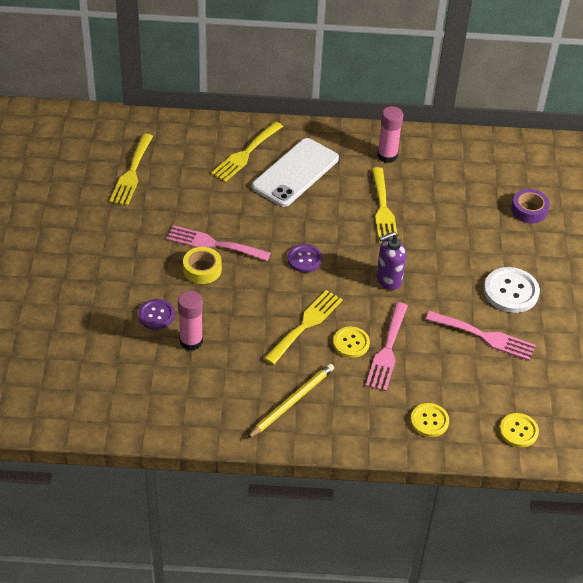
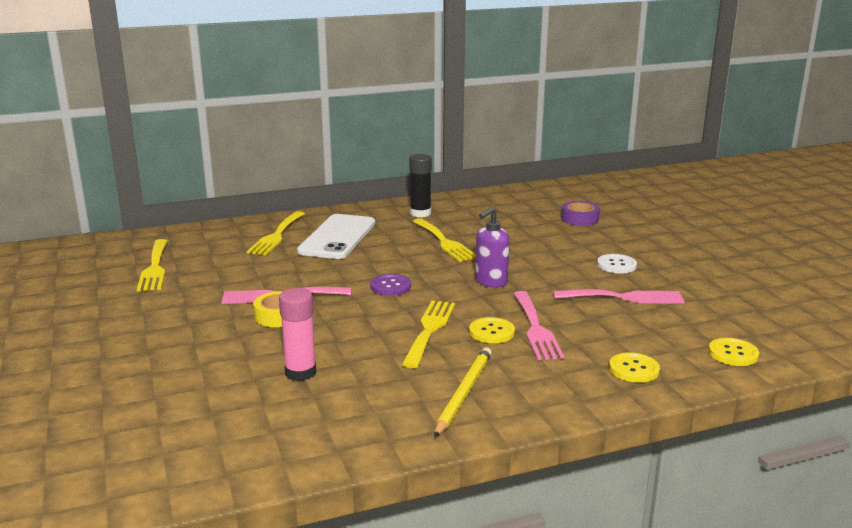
camera: 20 degrees left, 25 degrees down
purple button [138,299,175,330] -> none
pink glue stick [377,106,403,163] -> black glue stick [409,154,432,217]
white button [484,267,540,313] -> white button [597,254,637,274], size x0.64

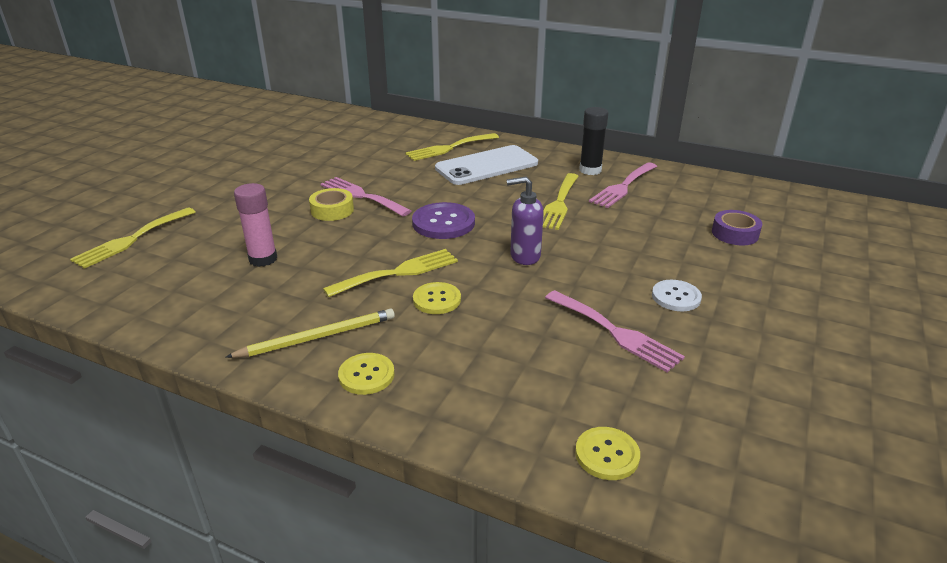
camera: 45 degrees right, 10 degrees up
yellow fork [137,239,167,291] -> yellow fork moved to [70,207,196,269]
purple button [370,274,411,296] -> purple button [412,202,475,239], size x1.56
pink fork [513,291,564,360] -> pink fork moved to [589,162,657,208]
yellow button [609,352,660,383] -> yellow button moved to [338,353,395,395]

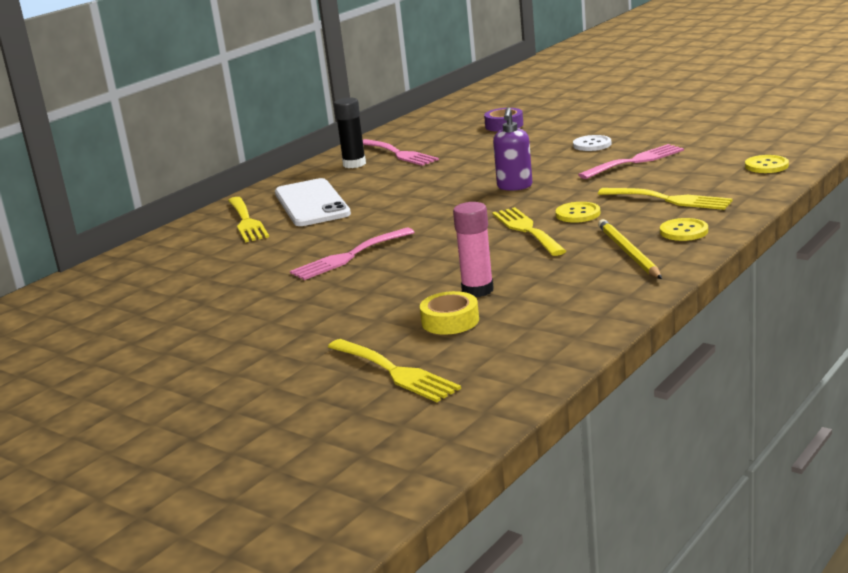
camera: 75 degrees left, 10 degrees down
yellow tape [309,188,354,221] -> yellow tape moved to [420,291,479,335]
purple button [412,202,475,239] -> none
yellow fork [543,173,579,230] -> yellow fork moved to [598,188,733,210]

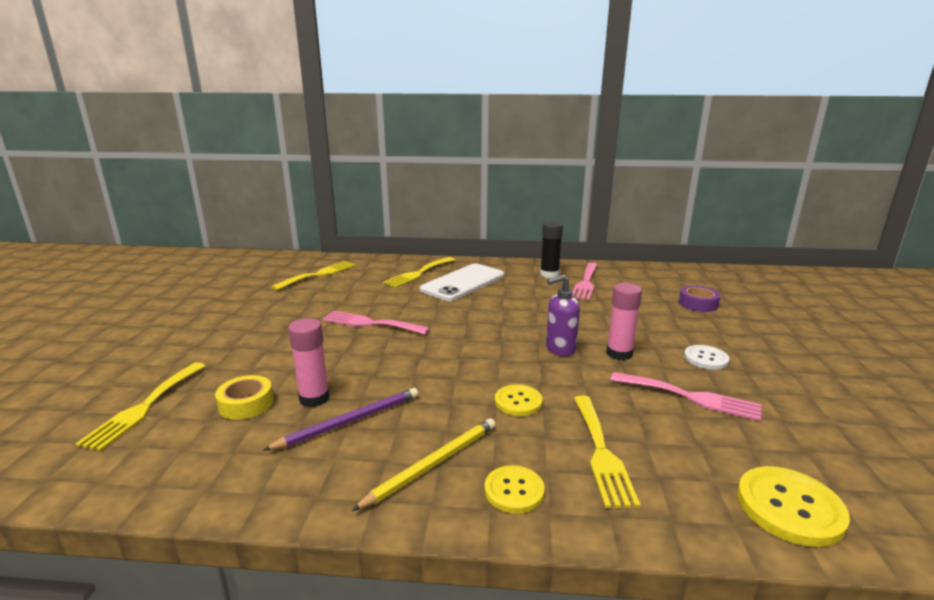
camera: 55 degrees right, 0 degrees up
yellow fork [492,207,566,256] -> yellow fork moved to [271,261,356,290]
yellow button [745,155,789,173] -> yellow button [737,466,850,547], size x1.56
none -> purple pencil [263,388,418,451]
none -> pink glue stick [606,283,642,360]

